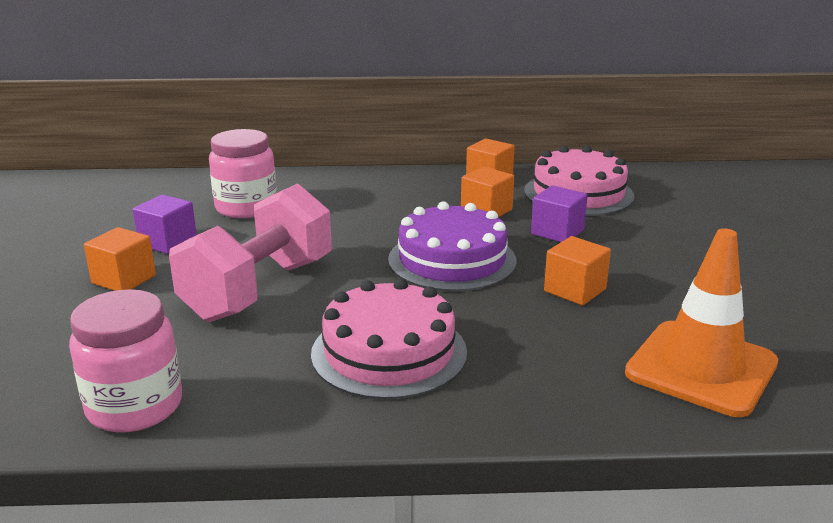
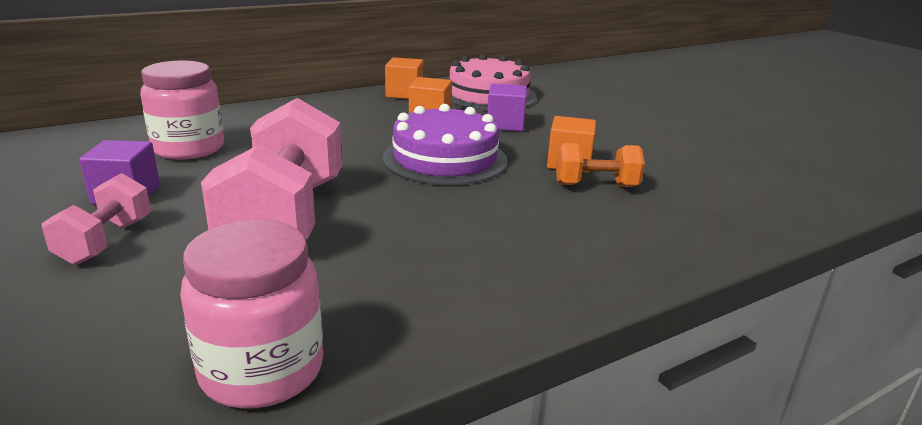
camera: 30 degrees left, 0 degrees up
orange cube [84,227,156,291] -> pink dumbbell [41,173,151,265]
pink cake [311,279,467,400] -> none
orange traffic cone [625,229,778,417] -> none
none -> orange dumbbell [556,143,645,187]

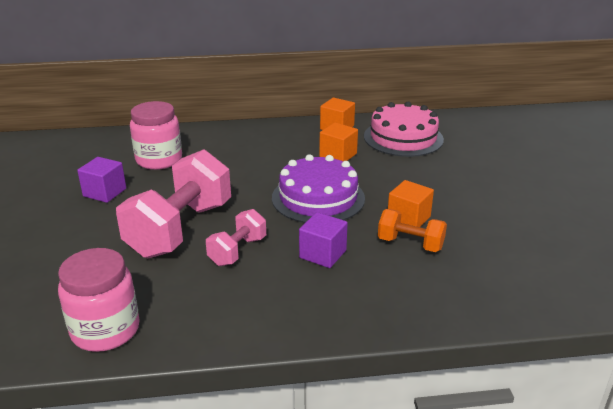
camera: 25 degrees right, 5 degrees up
pink dumbbell [41,173,151,265] -> pink dumbbell moved to [206,209,266,266]
purple cube [487,83,527,131] -> purple cube moved to [299,212,348,268]

